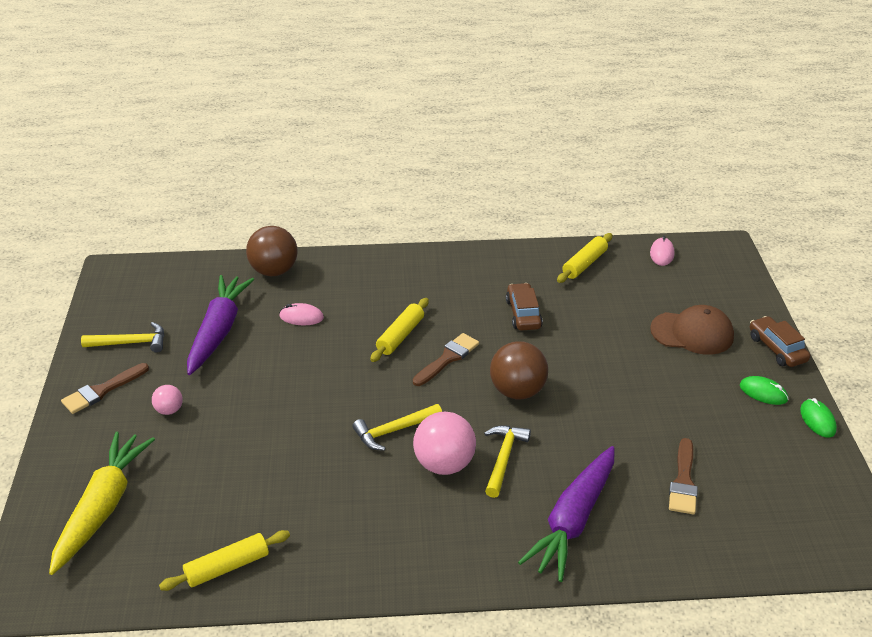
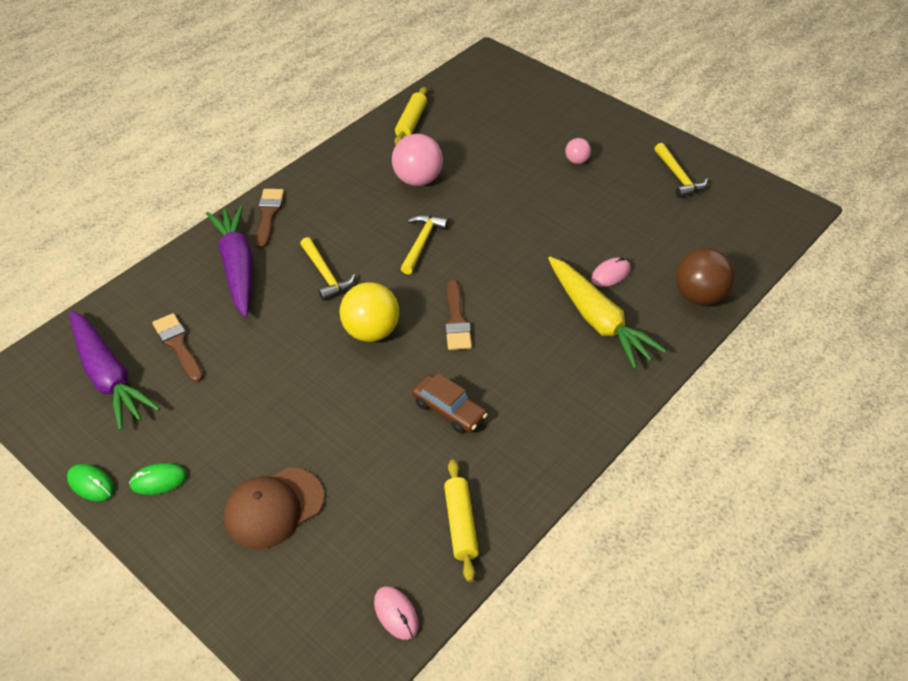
camera: 135 degrees right, 10 degrees up
yellow carrot [49,431,155,575] -> yellow carrot moved to [548,257,666,369]
brown brush [61,363,149,414] -> brown brush moved to [256,189,284,249]
yellow hammer [81,322,164,353] -> yellow hammer turned 60 degrees counterclockwise [654,143,708,198]
purple carrot [187,275,254,375] -> purple carrot moved to [69,310,160,430]
yellow rolling pin [370,298,429,362] -> none
pink ball [413,412,476,475] -> pink ball moved to [392,134,443,186]
brown ball [490,341,548,399] -> yellow ball [340,283,399,342]
brown car [750,316,810,367] -> none

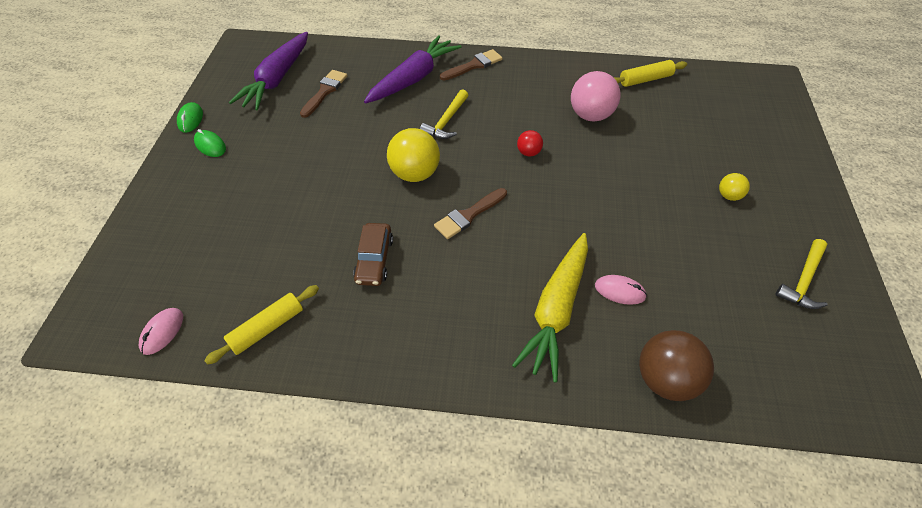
camera: 55 degrees right, 5 degrees up
brown cap [224,468,324,549] -> none
yellow hammer [400,215,449,274] -> red ball [517,130,543,157]
pink ball [565,138,591,164] -> yellow ball [719,173,750,201]

